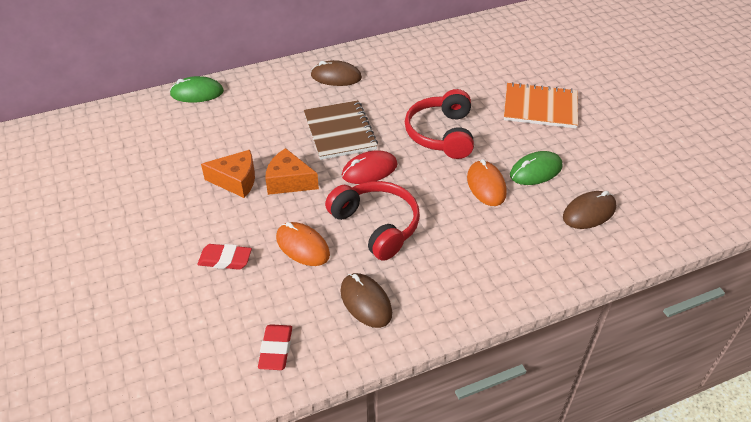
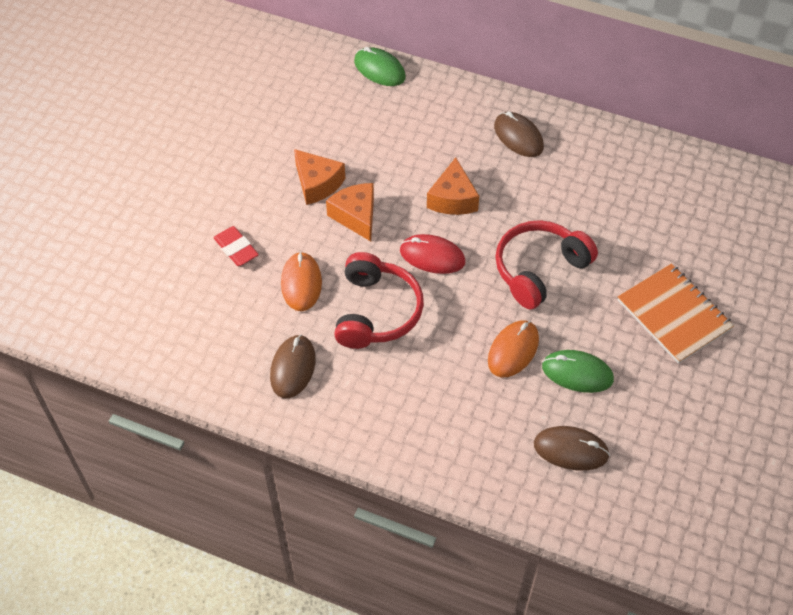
camera: 45 degrees right, 10 degrees up
red eraser [258,324,292,370] -> none
brown notebook [304,100,378,160] -> orange cheese [427,157,479,215]

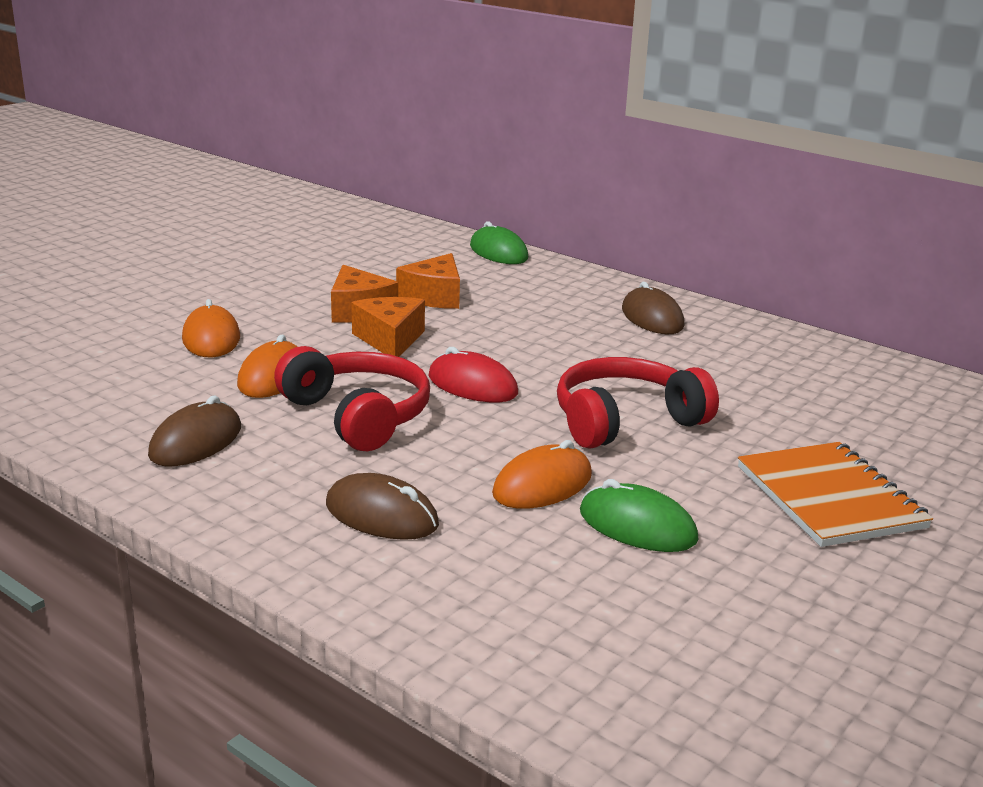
camera: 15 degrees right, 30 degrees down
red eraser [213,226,259,266] -> orange mouse [182,299,240,357]
red headphones [334,252,424,349] -> red headphones turned 60 degrees counterclockwise [274,346,430,451]
orange cheese [427,157,479,215] -> orange cheese moved to [396,253,460,309]
brown mouse [534,426,610,471] -> brown mouse moved to [326,473,439,540]

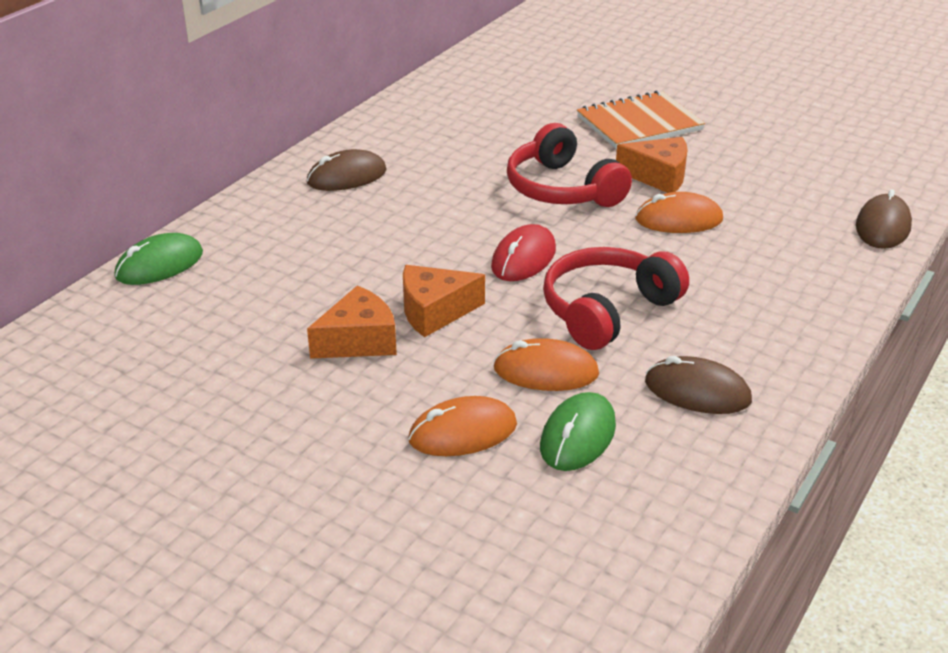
camera: 95 degrees left, 10 degrees up
brown mouse [326,473,439,540] -> brown mouse moved to [856,189,912,249]
orange cheese [396,253,460,309] -> orange cheese moved to [616,137,687,193]
orange mouse [492,440,592,509] -> orange mouse turned 45 degrees counterclockwise [635,192,723,233]
green mouse [580,479,699,552] -> green mouse moved to [540,392,616,471]

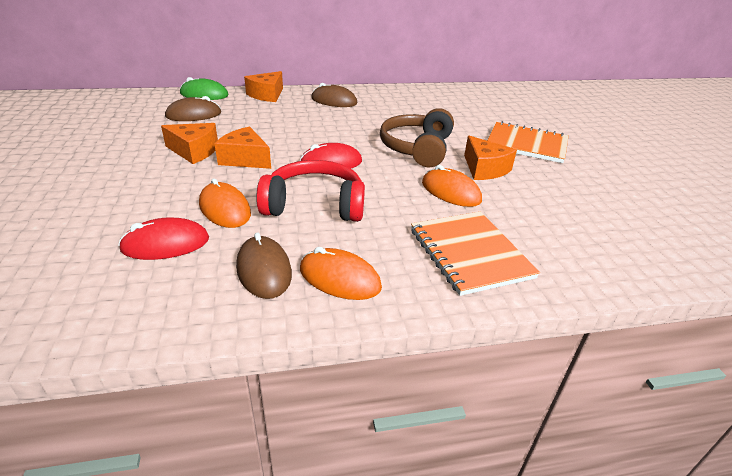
camera: 45 degrees right, 0 degrees up
orange mouse [408,396,517,456] -> orange mouse moved to [300,247,382,300]
red headphones [507,123,632,207] -> brown headphones [380,108,454,167]
green mouse [540,392,616,471] -> red mouse [118,218,209,260]
brown mouse [856,189,912,249] -> brown mouse moved to [165,96,221,121]
none -> orange cheese [244,71,283,102]
none -> orange notebook [411,212,540,296]

